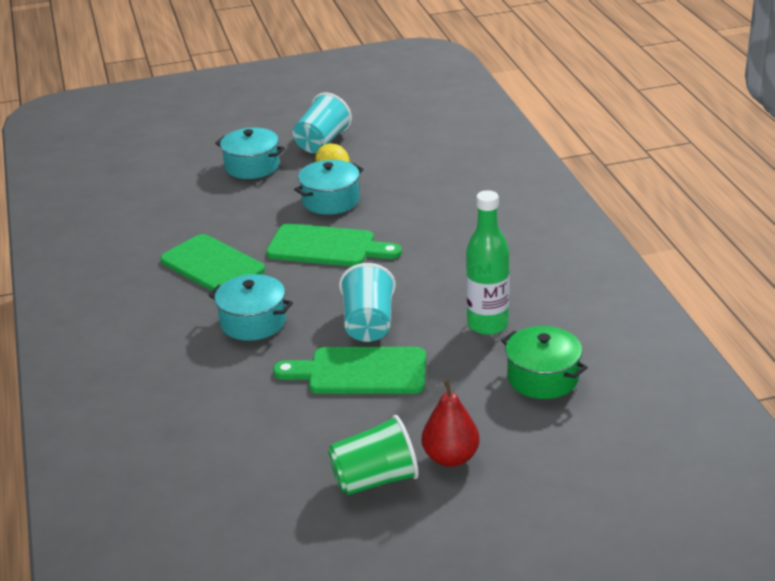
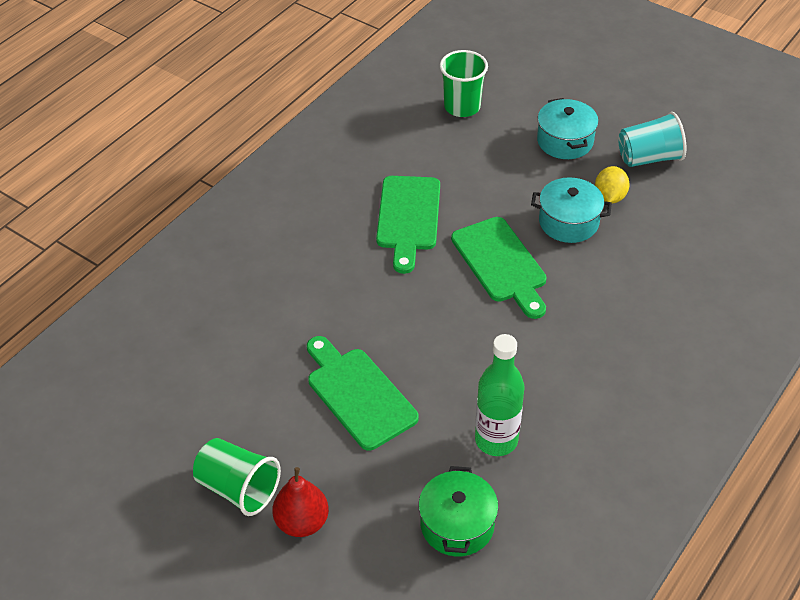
camera: 50 degrees right, 15 degrees up
turquoise pot [209,274,293,341] -> none
turquoise cup [339,263,396,342] -> none
none -> green cup [440,50,488,117]

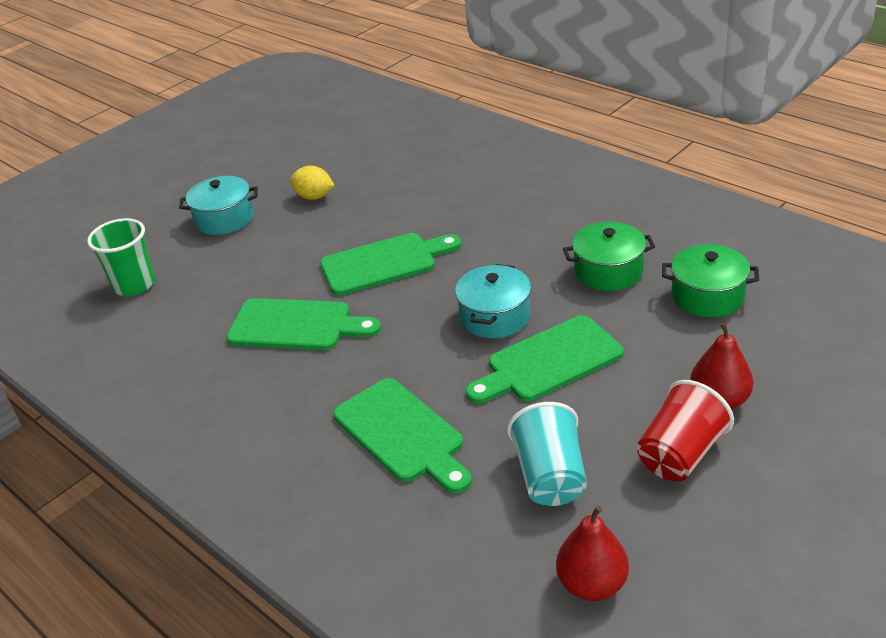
camera: 80 degrees left, 10 degrees down
green cup [193,438,281,516] -> red cup [637,380,734,481]
green bottle [475,334,524,456] -> green pot [563,222,656,291]
turquoise pot [531,177,612,243] -> turquoise pot moved to [455,264,531,339]
turquoise cup [618,112,687,167] -> turquoise cup moved to [507,402,587,506]
none -> green cutting board [333,378,472,494]
none -> red pear [556,505,629,601]

